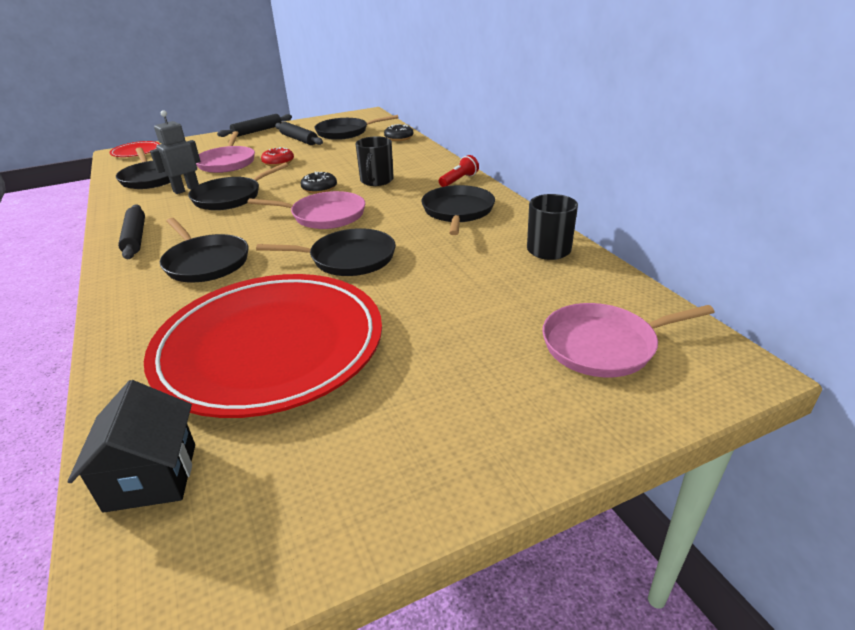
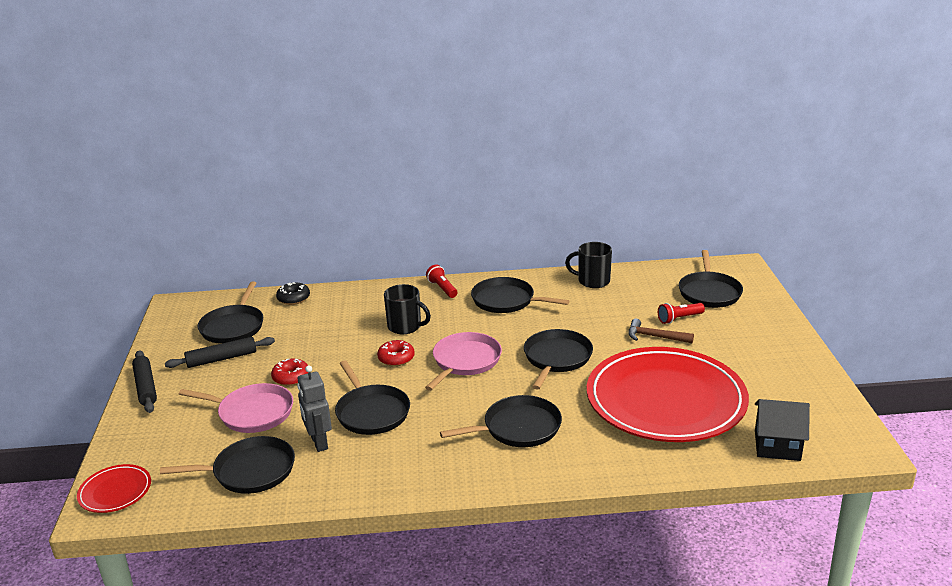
camera: 70 degrees left, 5 degrees down
black rolling pin [118,204,145,259] -> none
black donut [300,172,337,194] -> red donut [377,340,415,366]
pink pan [542,303,715,377] -> black pan [679,250,743,308]
none -> brown hammer [628,319,694,343]
none -> red flashlight [658,303,705,324]

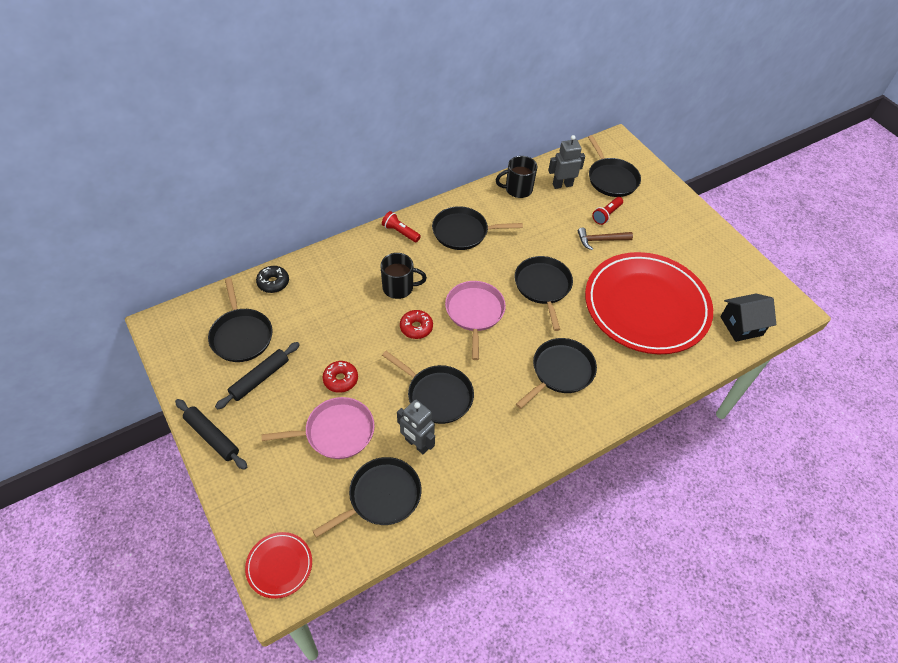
camera: 30 degrees left, 25 degrees up
none -> grey robot [548,135,585,189]

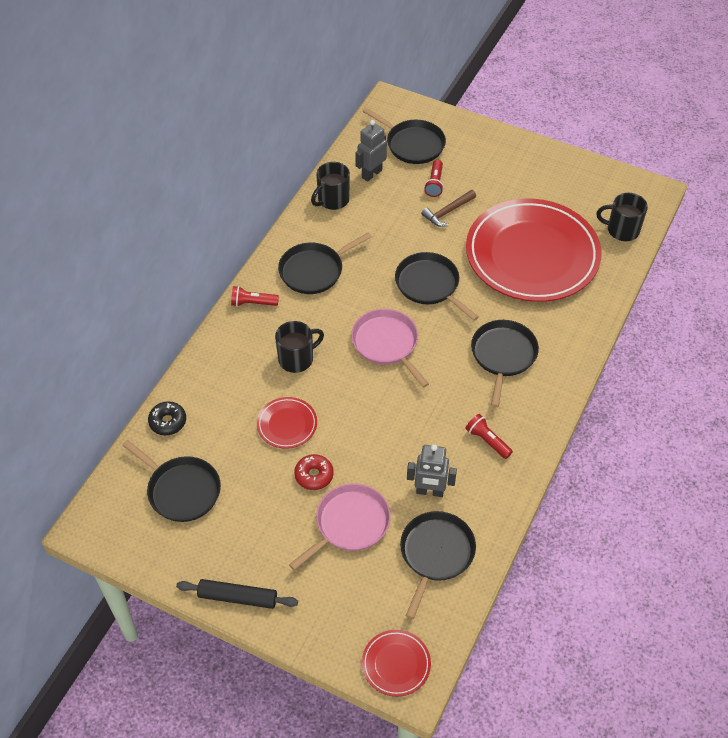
camera: 30 degrees left, 0 degrees up
black rolling pin [215,342,300,410] -> none
black pan [382,351,474,424] -> none
red donut [400,310,433,339] -> none
black house [720,294,777,342] -> black mug [596,193,648,241]
none -> red plate [257,397,317,449]
none -> red flashlight [465,414,513,459]

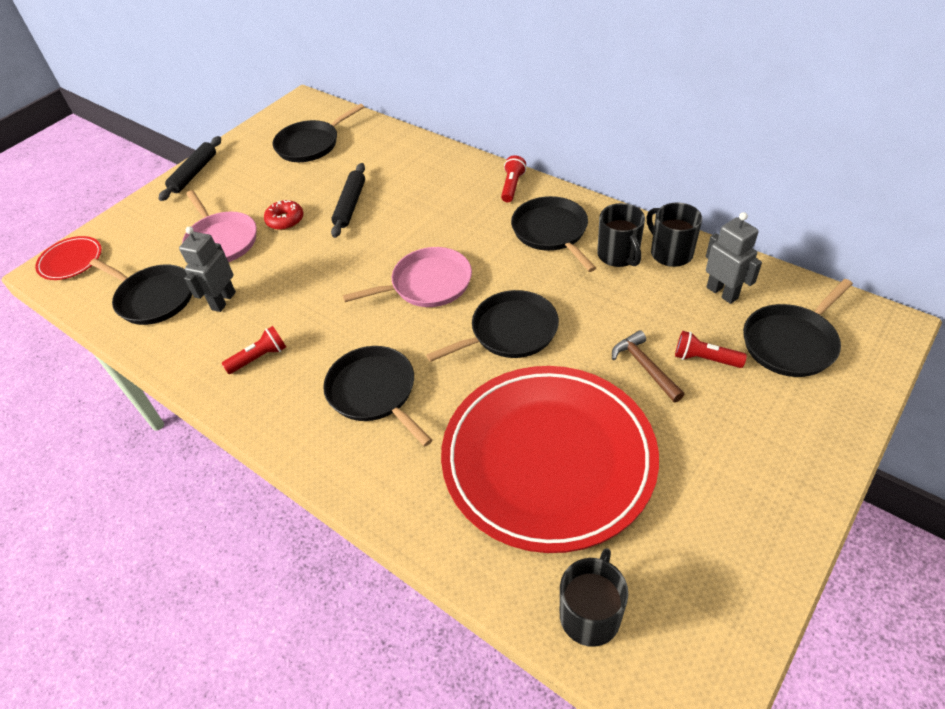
camera: 105 degrees right, 5 degrees down
black donut [148,401,186,435] -> none
red plate [257,397,317,449] -> black rolling pin [331,163,365,238]
black mug [275,321,324,373] -> black mug moved to [597,203,645,267]
black pan [471,320,539,407] -> black pan turned 150 degrees counterclockwise [323,346,432,447]

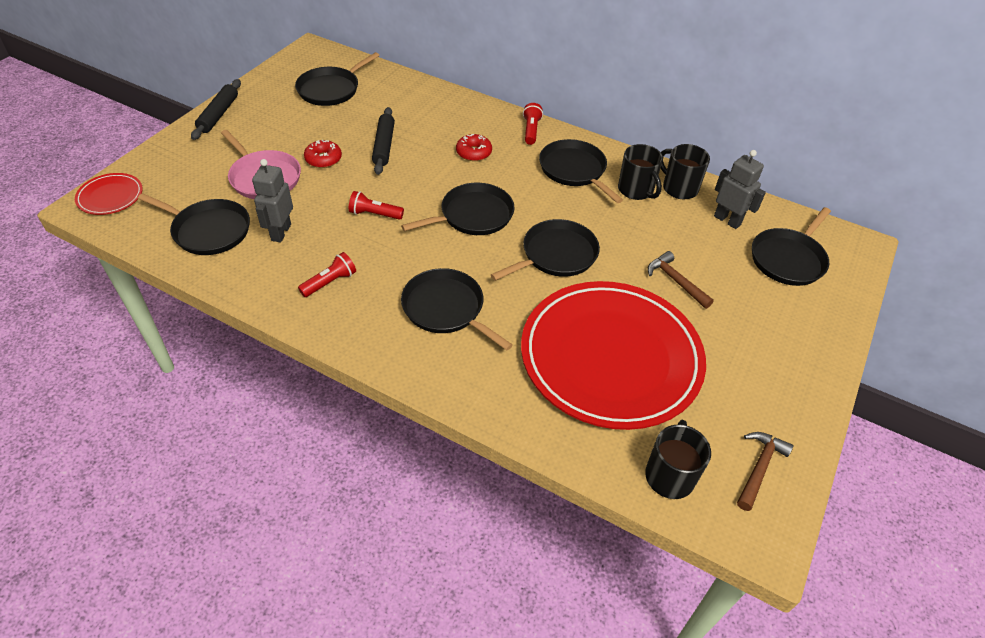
camera: 15 degrees left, 0 degrees up
pink pan [343,247,472,307] -> black pan [401,183,515,235]
red flashlight [675,331,747,368] -> red flashlight moved to [349,191,404,220]
none -> red donut [456,134,492,161]
none -> brown hammer [737,432,794,511]

